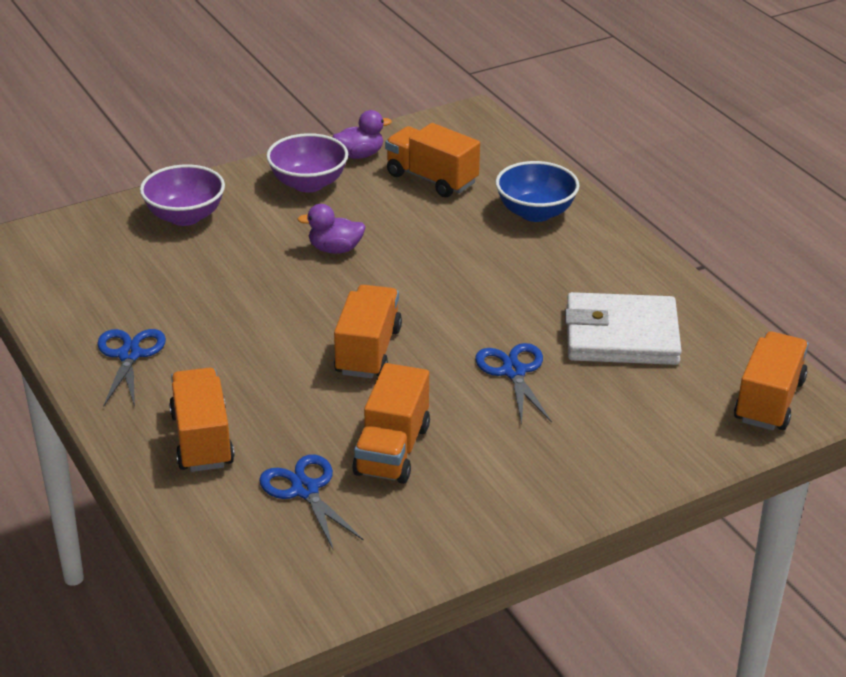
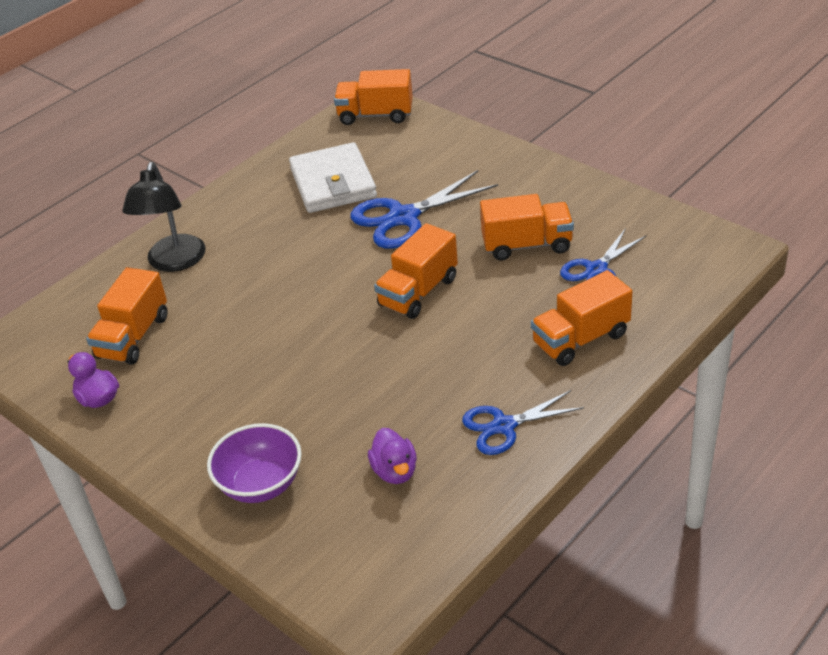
camera: 105 degrees left, 5 degrees up
purple bowl [266,133,348,193] -> none
purple duck [298,204,365,254] -> purple duck moved to [368,428,417,484]
orange truck [334,285,402,378] -> orange truck turned 45 degrees counterclockwise [374,223,458,319]
blue scissors [475,343,552,424] -> blue scissors [350,170,498,249], size x1.54
blue bowl [495,161,579,222] -> black lamp [122,162,206,272]

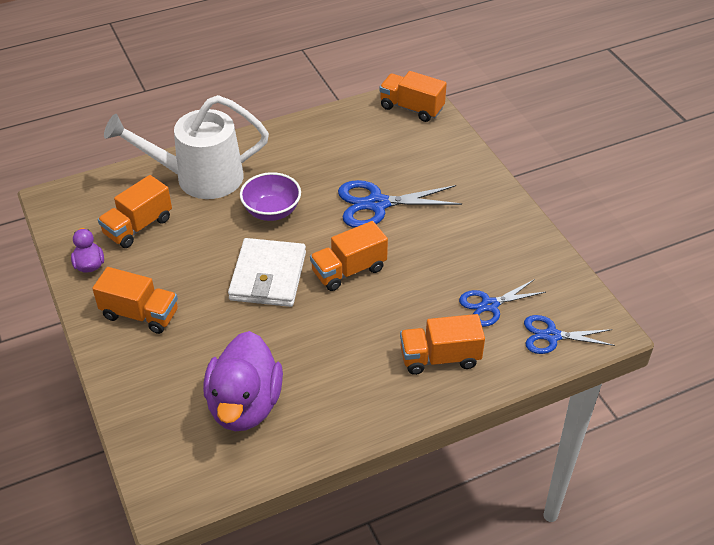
camera: 20 degrees right, 5 degrees up
black lamp [122,162,206,272] -> white watering can [104,95,269,199]
purple bowl [207,423,302,503] -> purple bowl moved to [240,172,301,221]
white wallet [289,142,377,213] -> white wallet moved to [228,238,306,307]
purple duck [368,428,417,484] -> purple duck [203,331,283,431], size x2.13
blue scissors [462,390,584,455] -> blue scissors moved to [524,315,615,354]
orange truck [480,194,574,261] -> orange truck moved to [92,267,178,334]

